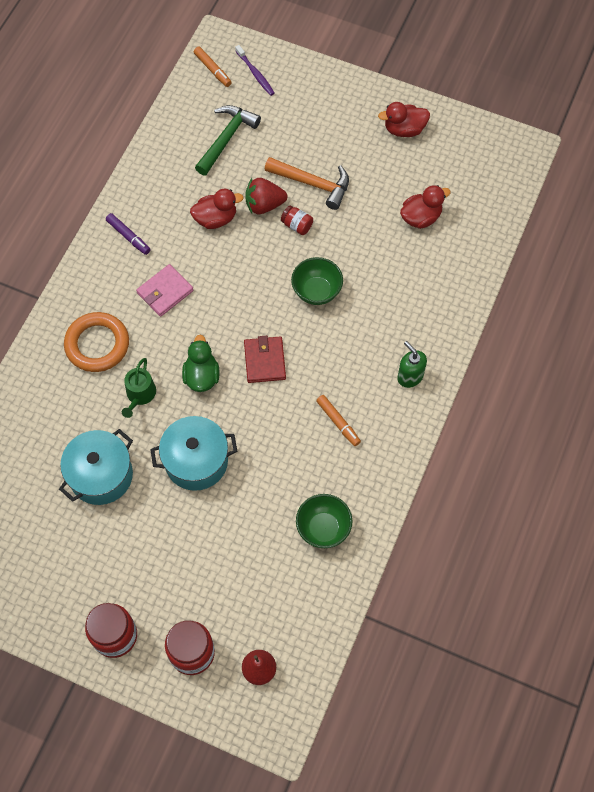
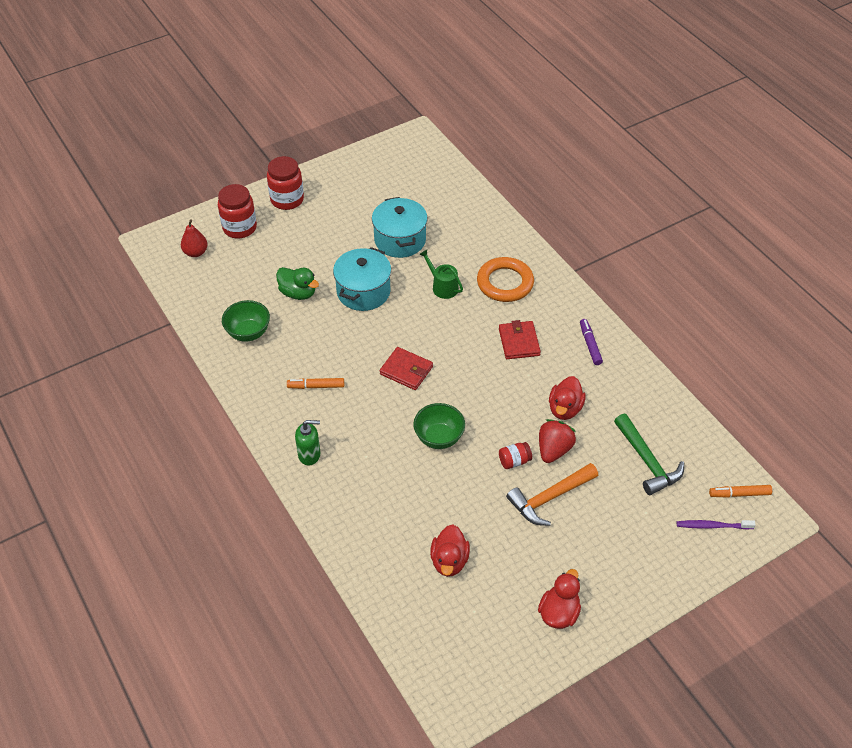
camera: 125 degrees right, 15 degrees down
purple marker [106,213,150,255] -> purple marker turned 90 degrees clockwise [580,319,603,365]
pink wallet [136,264,194,317] -> red wallet [499,320,541,359]
green duck [182,335,220,392] -> green duck moved to [276,267,319,300]

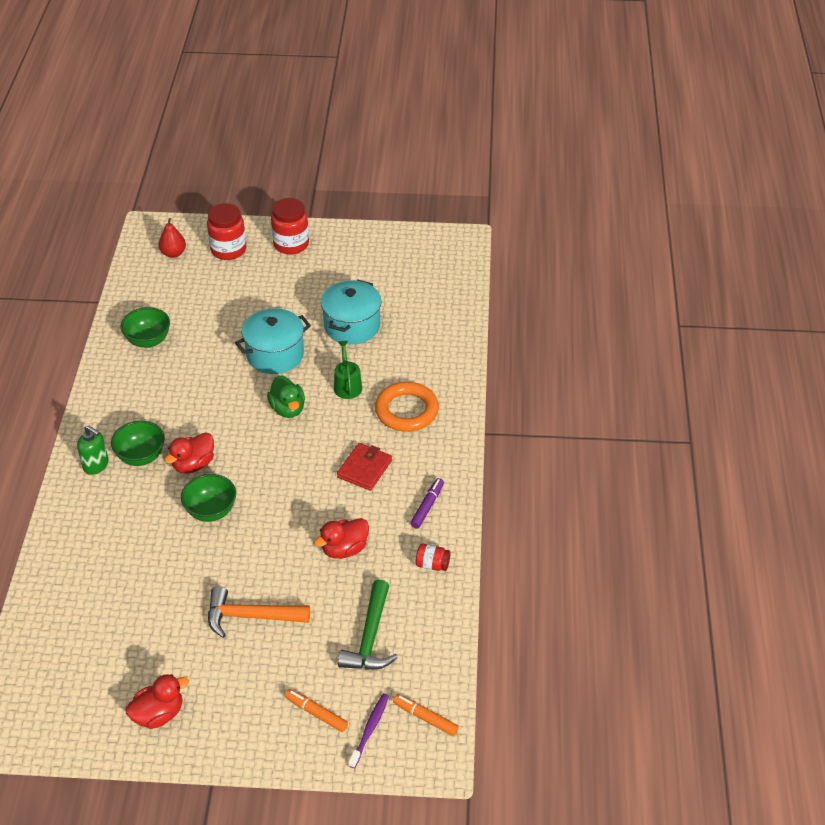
camera: 35 degrees right, 5 degrees down
green duck [276,267,319,300] -> green duck moved to [267,375,305,418]
orange marker [287,378,344,389] -> orange marker moved to [285,689,348,732]
red wallet [380,347,433,390] -> none
red duck [430,525,470,577] -> red duck moved to [164,432,214,474]
red jar [499,442,532,469] -> red jar moved to [416,544,451,571]
red strawberry [539,419,576,463] -> none
purple toothbrush [677,520,756,529] -> purple toothbrush turned 75 degrees clockwise [348,693,389,768]
none -> green bowl [111,421,165,466]

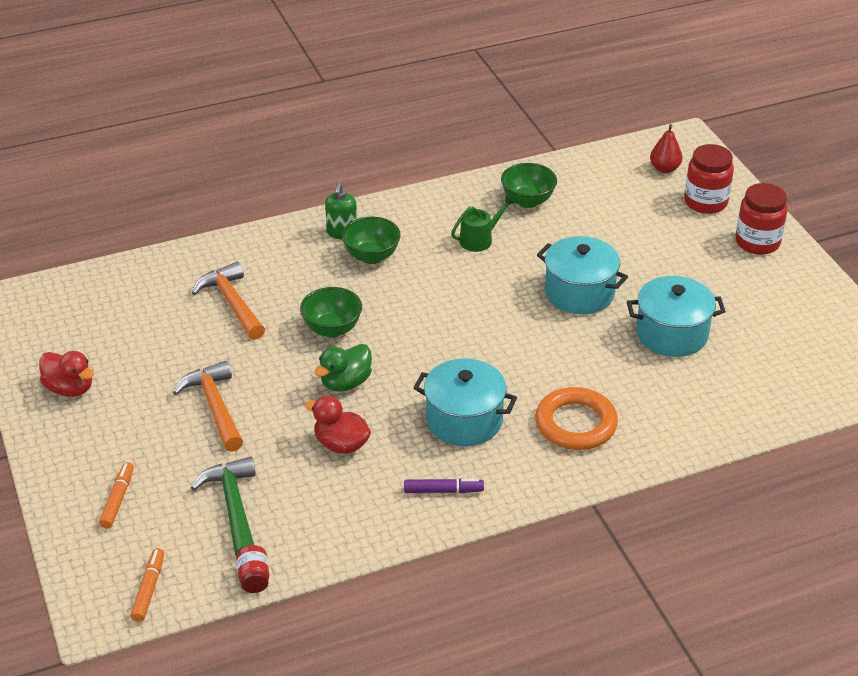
camera: 65 degrees right, 5 degrees down
red duck [164,432,214,474] -> none
green duck [267,375,305,418] -> green duck moved to [314,344,372,392]
green watering can [334,341,362,399] -> green watering can moved to [451,196,514,252]
red wallet [337,443,392,491] -> turquoise pot [413,358,517,446]
green hammer [338,579,398,670] -> green hammer turned 90 degrees clockwise [191,457,256,556]
purple toothbrush [348,693,389,768] -> none
red jar [416,544,451,571] -> red jar moved to [236,545,269,593]
none -> orange hammer [192,262,265,340]

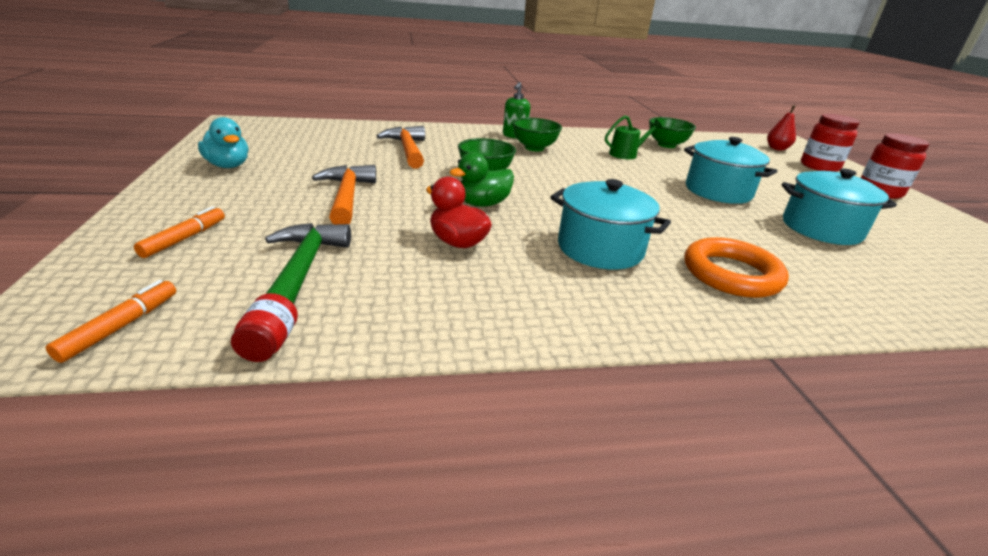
camera: 10 degrees right, 10 degrees down
red duck [39,351,94,397] -> turquoise duck [198,117,249,168]
purple marker [404,478,484,493] -> none

